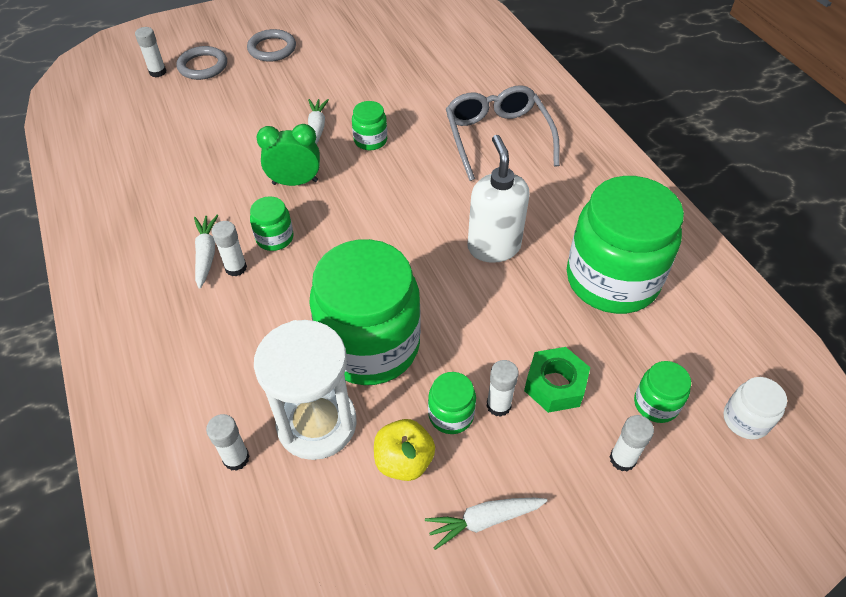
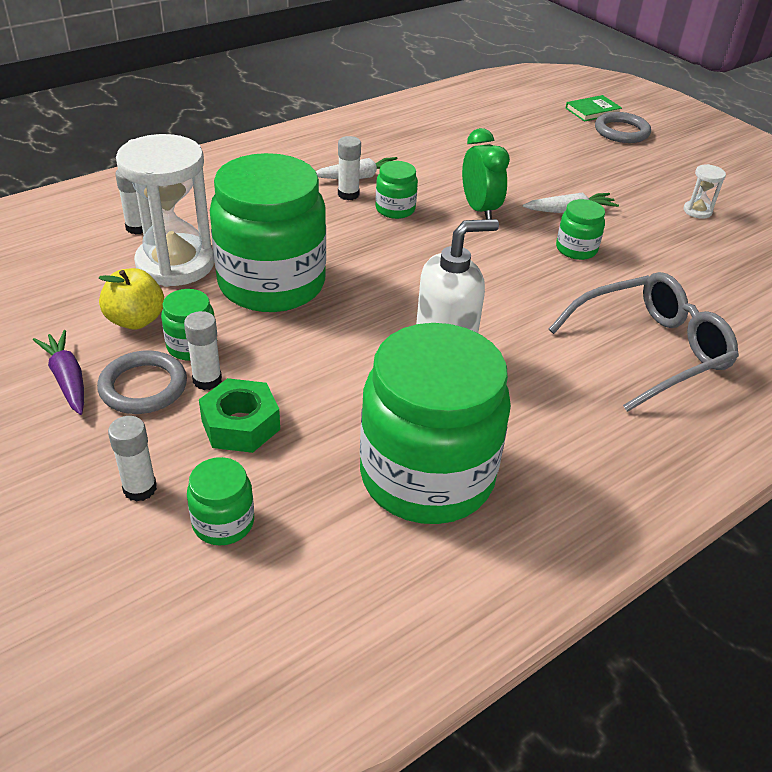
camera: 75 degrees right, 10 degrees down
white glue stick [135,27,167,77] -> green book [566,95,622,122]
grey ring [247,29,296,62] -> grey ring moved to [97,351,187,414]
white carrot [425,498,547,550] -> purple carrot [33,330,84,415]
white jar [723,377,787,440] -> none
none -> white hourglass [684,164,726,219]

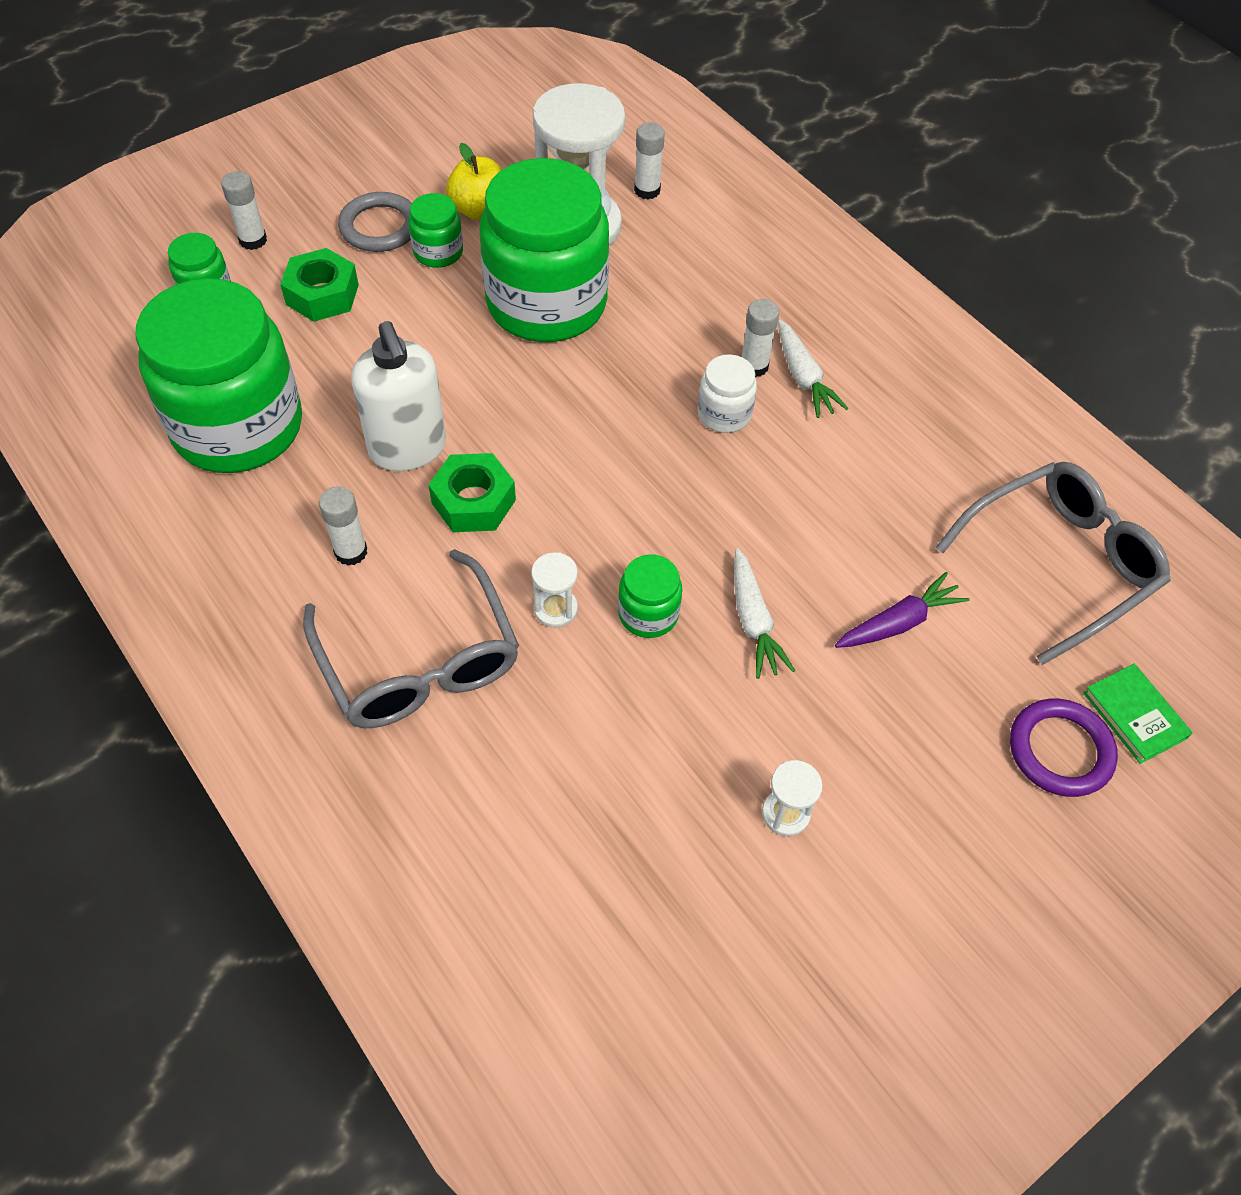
camera: 90 degrees right, 15 degrees up
purple carrot [33,330,84,415] -> purple carrot moved to [835,572,970,648]
white glue stick [184,311,222,390] -> white glue stick moved to [319,486,367,566]
green jar [375,161,418,219] -> white jar [698,354,757,433]
green clock [462,128,510,219] -> none
grey ring [595,112,651,143] -> purple ring [1010,699,1118,797]
none -> green nut [429,453,516,532]
none -> white hourglass [531,552,578,628]
none -> grey glasses [935,462,1170,665]

